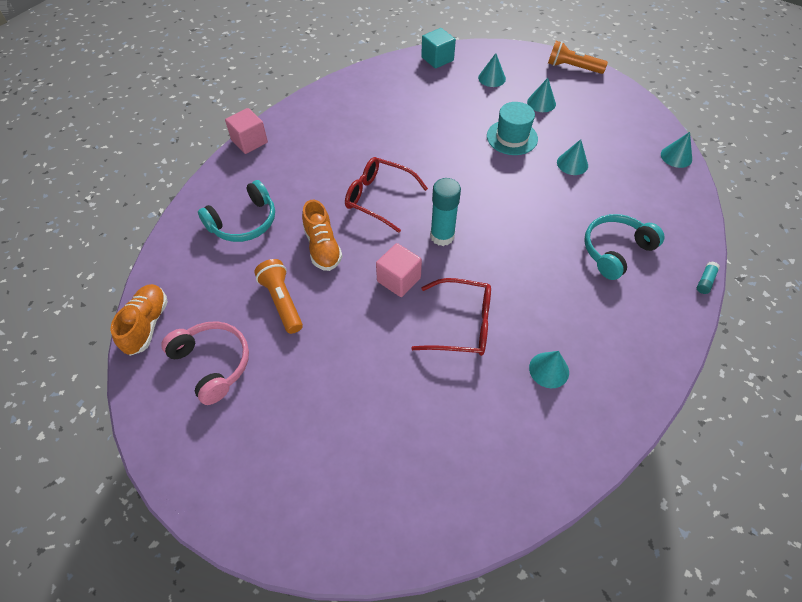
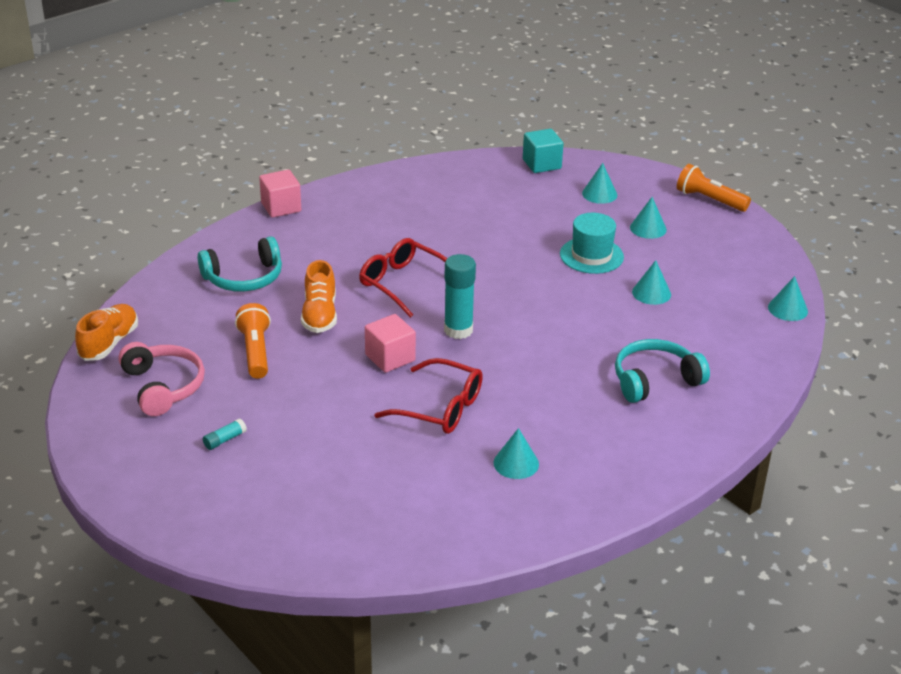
camera: 15 degrees right, 20 degrees down
turquoise glue stick [697,262,720,294] -> turquoise glue stick moved to [203,418,247,450]

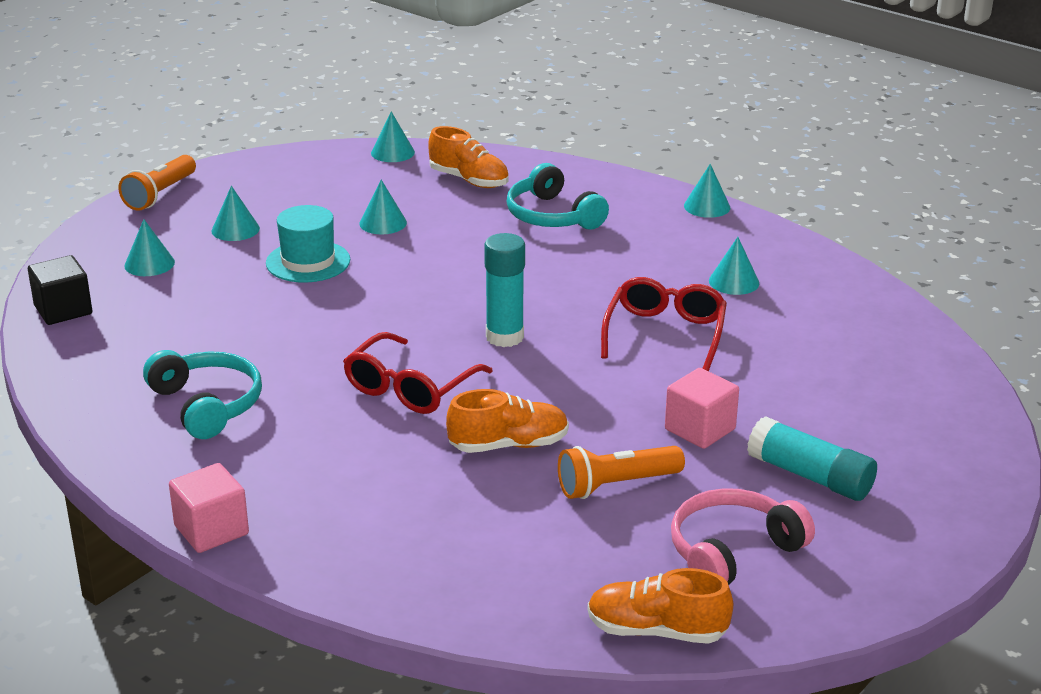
camera: 100 degrees left, 5 degrees down
turquoise headphones [198,236,282,291] -> turquoise headphones moved to [143,350,262,439]
turquoise glue stick [203,418,247,450] -> turquoise glue stick [747,416,877,501], size x2.13
pink cube [365,314,416,373] -> pink cube moved to [665,368,739,449]
turquoise cube [523,129,563,173] -> black cube [28,255,92,325]
none -> orange shoe [428,126,509,188]
none -> turquoise cone [684,164,730,218]

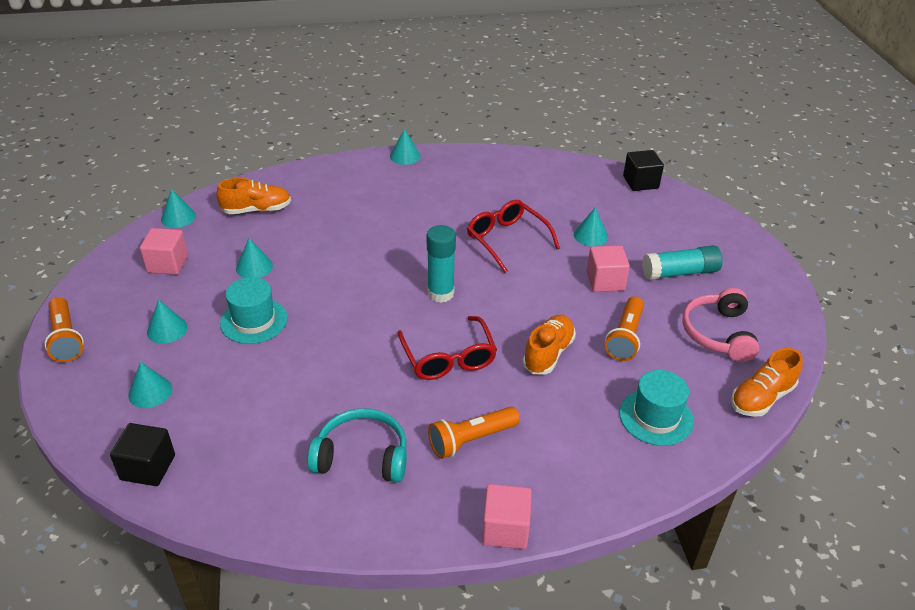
camera: 50 degrees left, 10 degrees up
turquoise headphones [506,163,609,230] -> none
turquoise cone [709,237,759,295] -> turquoise cone moved to [574,207,608,246]
none -> pink cube [140,228,188,275]
none -> orange flashlight [428,407,520,459]
none -> turquoise hat [619,370,694,446]
none -> black cube [623,150,664,191]

